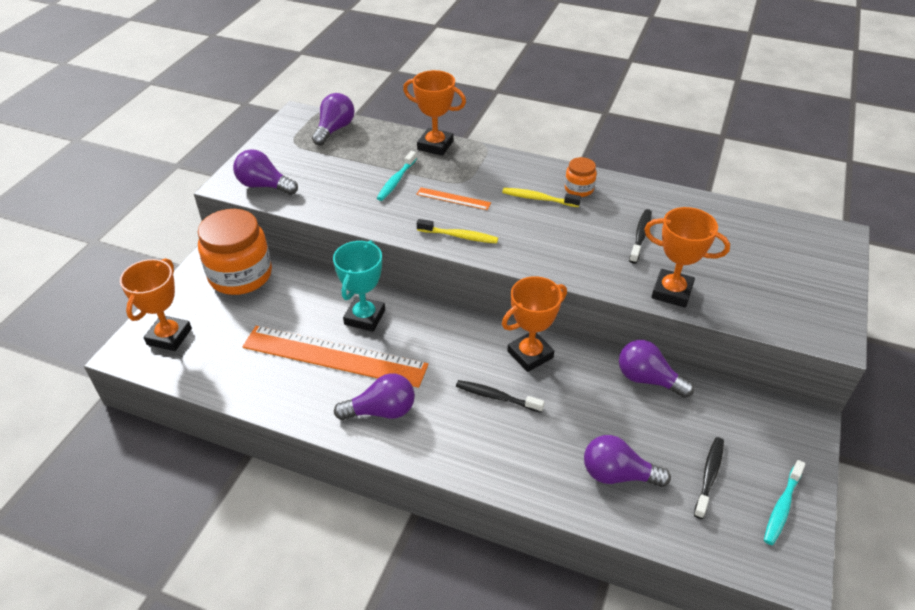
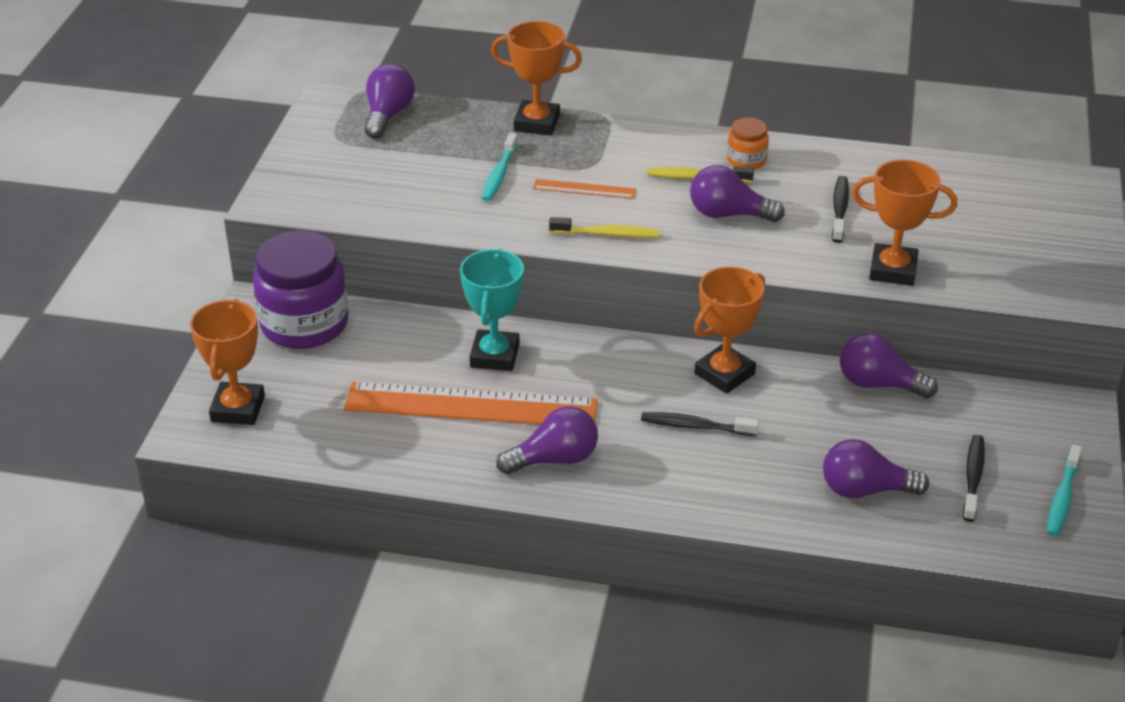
camera: 10 degrees left, 5 degrees down
orange jar [198,209,272,295] -> purple jar [253,231,349,349]
purple light bulb [233,149,298,195] -> purple light bulb moved to [690,165,785,222]

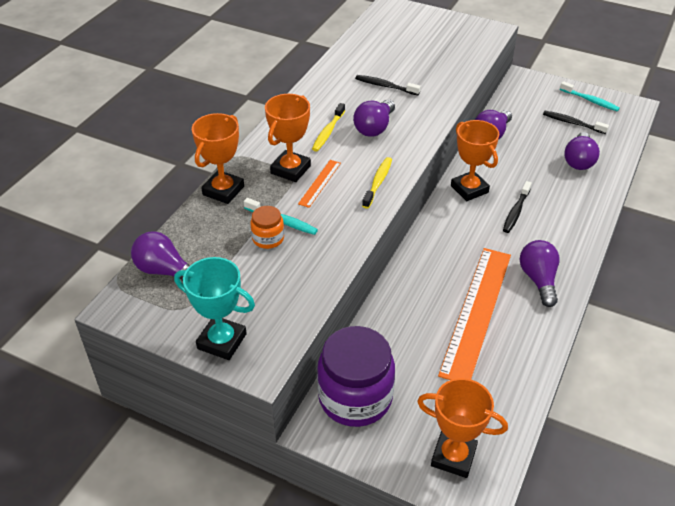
camera: 75 degrees left, 5 degrees up
turquoise trophy [460,249,524,371] -> turquoise trophy moved to [174,257,255,360]
orange jar [727,117,769,169] -> orange jar moved to [251,206,284,249]
orange trophy [852,160,957,286] -> orange trophy moved to [265,94,311,182]

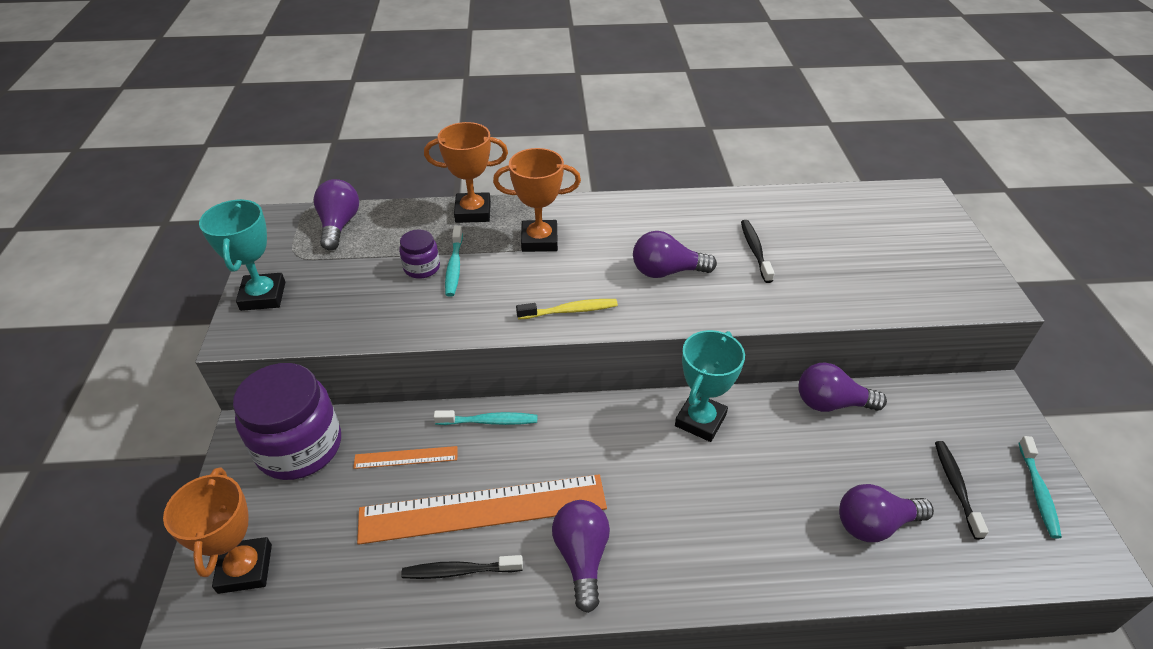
camera: 60 degrees right, 0 degrees up
orange jar [251,206,284,249] -> purple jar [399,229,440,279]
orange ruler [298,160,341,208] -> orange ruler moved to [353,446,458,469]
yellow toothbrush [312,103,345,151] -> none
orange trophy [451,120,499,201] -> turquoise trophy [675,330,745,442]
black toothbrush [503,181,532,233] -> black toothbrush moved to [401,555,523,579]
purple light bulb [520,240,560,307] -> purple light bulb turned 60 degrees counterclockwise [552,500,610,613]
none -> turquoise toothbrush [434,410,537,425]

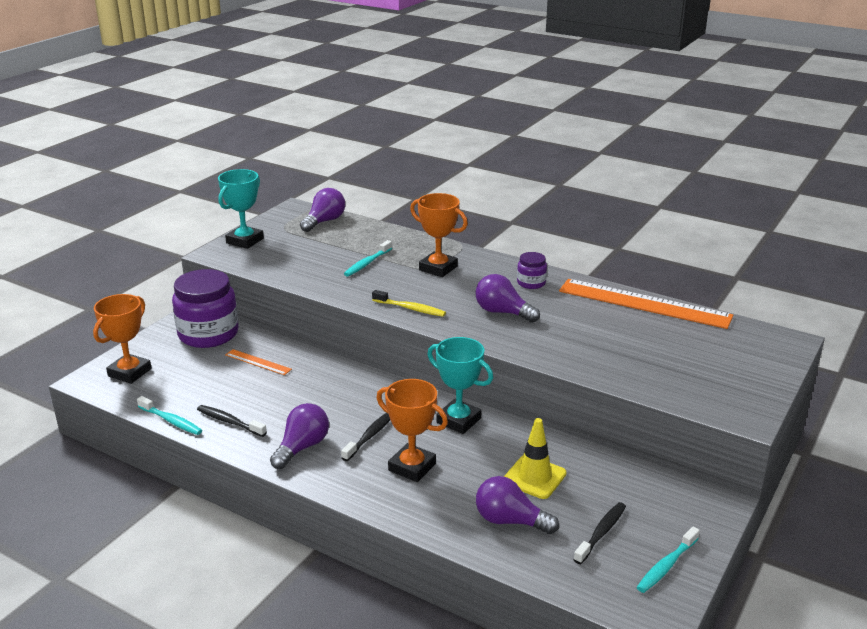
camera: 35 degrees right, 15 degrees down
orange ruler [357,474,607,545] -> orange ruler moved to [559,279,733,329]
purple jar [399,229,440,279] -> purple jar moved to [517,252,547,289]
orange trophy [424,122,508,223] -> orange trophy moved to [376,379,448,482]
turquoise toothbrush [434,410,537,425] -> turquoise toothbrush moved to [137,396,202,435]
turquoise trophy [675,330,745,442] -> turquoise trophy turned 60 degrees clockwise [427,337,493,434]
black toothbrush [741,220,775,283] -> black toothbrush moved to [341,413,390,461]
purple light bulb [798,362,887,412] -> none
none -> yellow traffic cone [504,418,567,499]

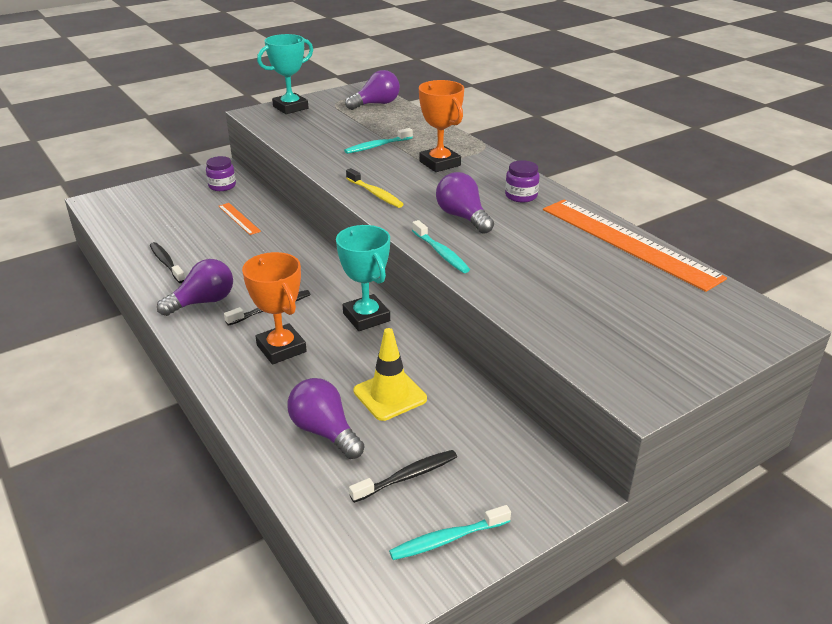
camera: 25 degrees right, 5 degrees up
orange trophy [93,294,152,384] -> none
turquoise toothbrush [137,396,202,435] -> turquoise toothbrush moved to [412,220,470,273]
purple jar [172,269,239,348] -> purple jar [206,156,236,191], size x0.47

